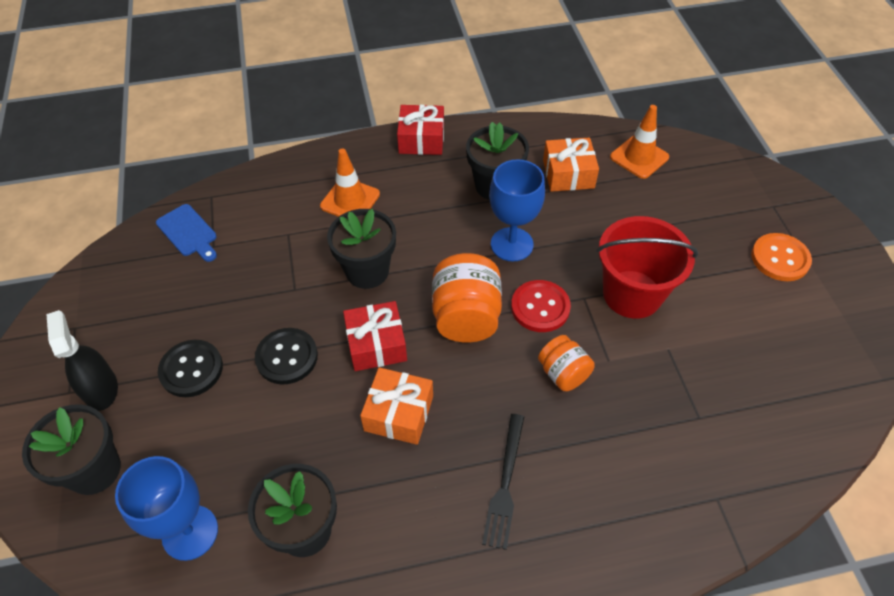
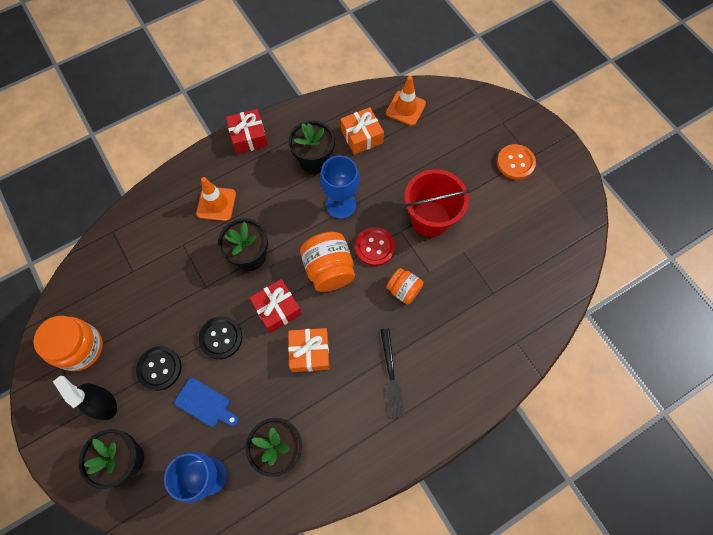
camera: 20 degrees left, 15 degrees up
blue cutting board [156,204,217,262] -> blue cutting board moved to [175,378,238,427]
none -> orange jar [33,316,103,371]

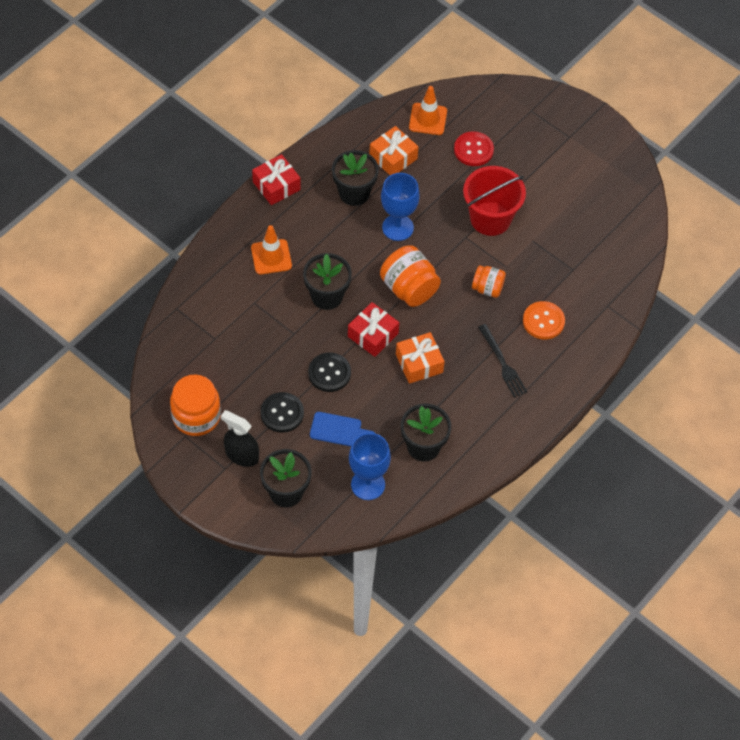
camera: 20 degrees left, 10 degrees down
red button [355,227,395,266] -> red button moved to [454,131,494,166]
orange button [497,144,536,180] -> orange button moved to [523,301,565,340]

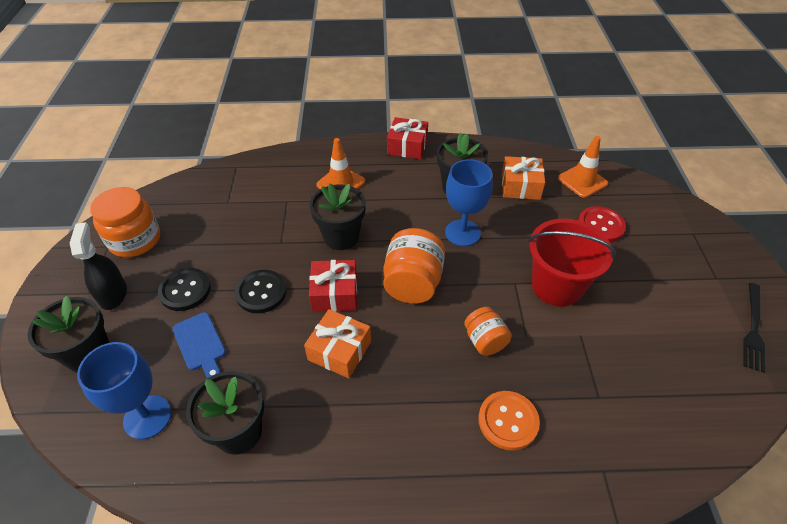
camera: 50 degrees right, 10 degrees down
black fork [478,324,527,398] -> black fork moved to [743,283,765,372]

